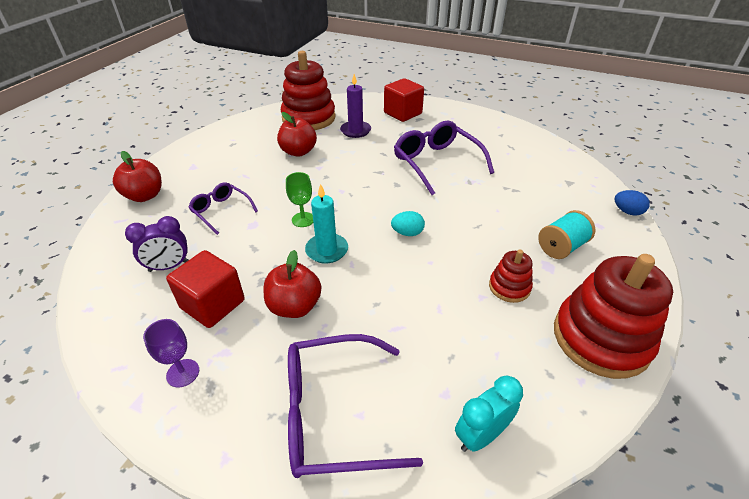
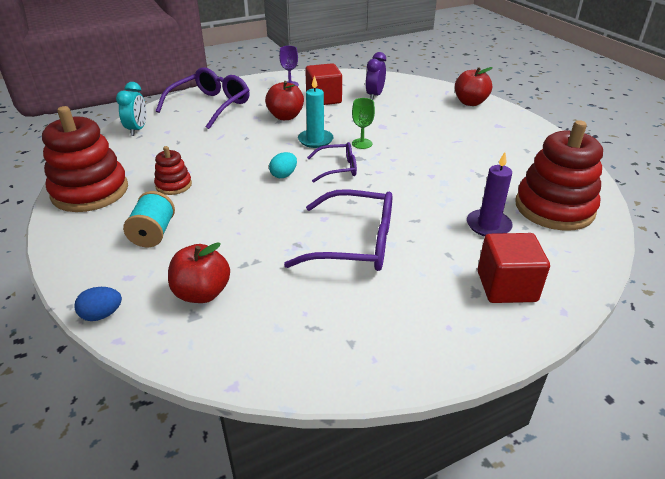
camera: 130 degrees right, 5 degrees down
purple glasses [188,182,258,235] -> purple glasses moved to [307,142,357,183]
red apple [277,112,317,157] -> red apple moved to [168,242,230,303]

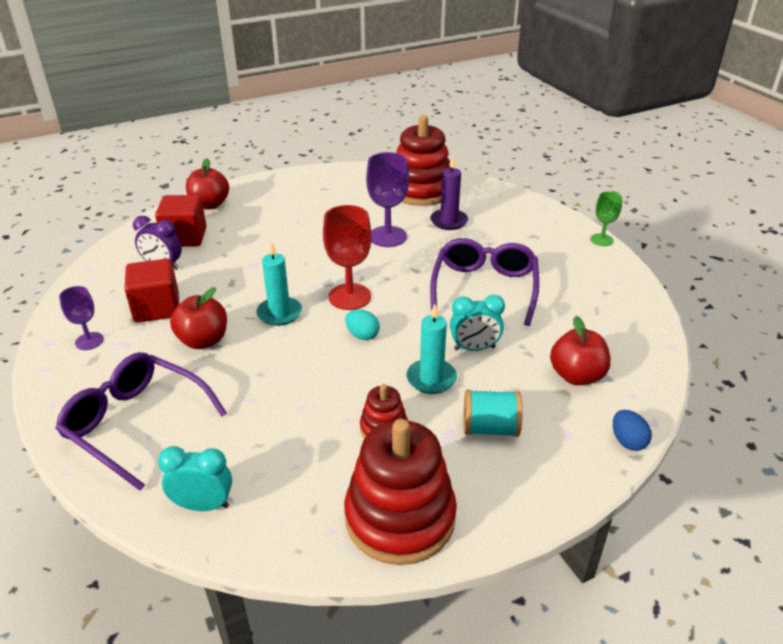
camera: 90 degrees left, 0 degrees up
purple glasses [307,142,357,183] -> red goblet [323,205,372,310]
green goblet [352,98,375,149] -> green goblet moved to [590,191,622,246]
red cube [478,233,550,303] -> red cube moved to [155,195,207,247]
none -> purple goblet [366,152,409,247]
none -> turquoise candle [406,304,457,394]
none -> turquoise clock [450,295,505,351]

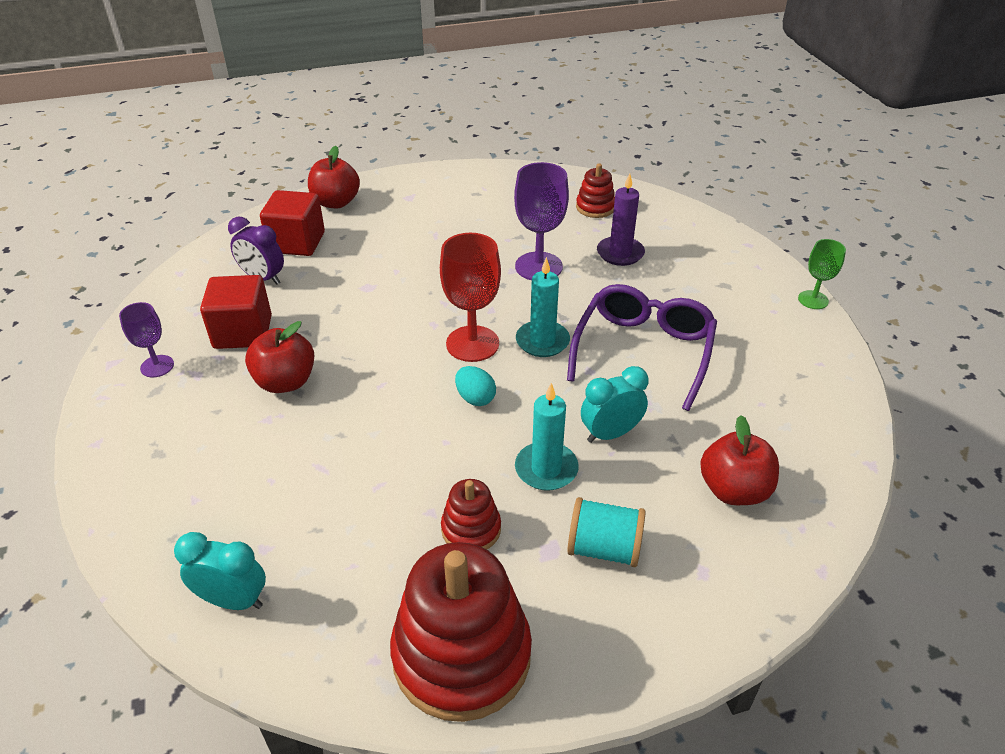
camera: 10 degrees right, 5 degrees up
purple glasses [55,352,227,491] -> none
turquoise candle [257,242,302,326] -> turquoise candle moved to [516,257,570,357]
red stacking toy [396,115,451,206] -> red stacking toy [576,164,615,218], size x0.49
turquoise clock [450,295,505,351] -> turquoise clock turned 150 degrees clockwise [581,366,648,443]
blue egg [613,410,652,451] -> none

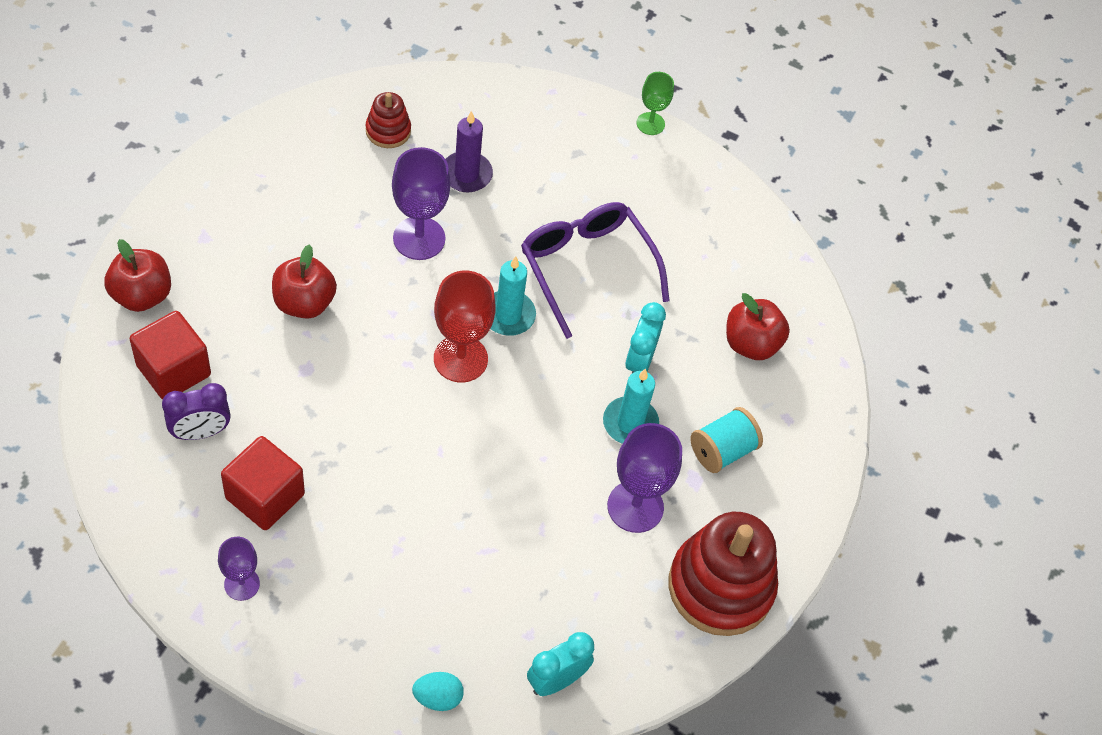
camera: 55 degrees left, 15 degrees up
red apple [245,321,314,393] -> red apple moved to [272,245,337,319]
red stacking toy [441,479,501,550] -> purple goblet [607,423,682,533]
turquoise egg [455,366,496,406] -> turquoise egg moved to [412,672,464,711]

